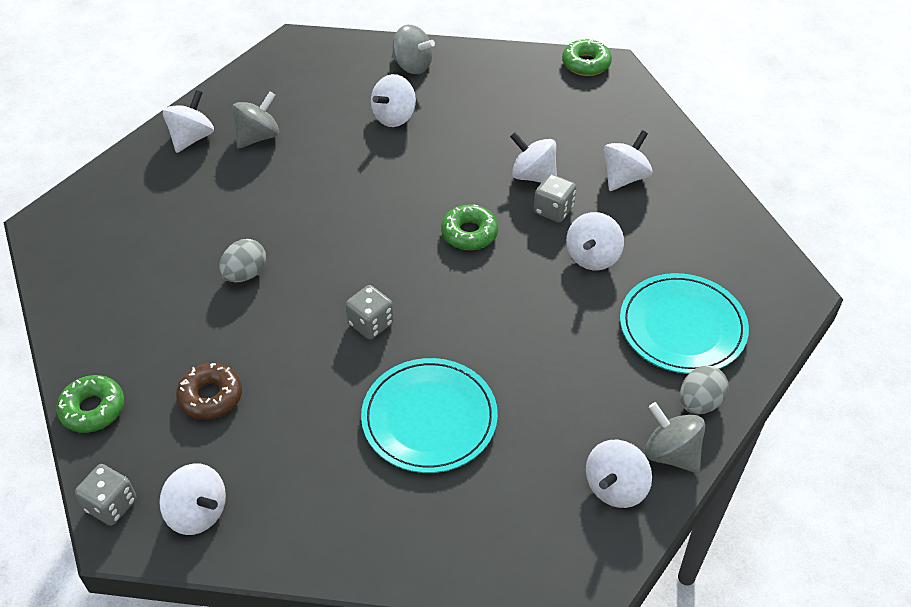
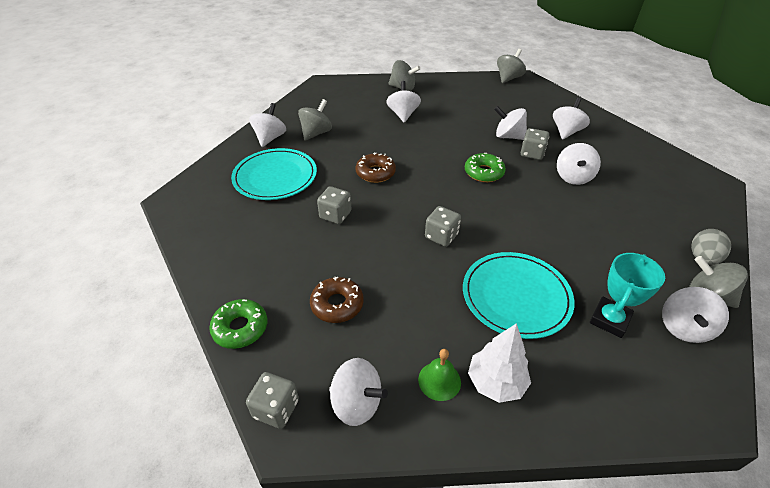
camera: 10 degrees left, 5 degrees down
grey egg [219,239,266,282] -> grey dice [317,186,352,224]
white spinning top [371,74,416,127] -> white spinning top turned 150 degrees clockwise [386,81,421,123]
green donut [562,38,612,76] -> grey spinning top [497,49,526,83]
turquoise plate [620,273,749,374] -> turquoise plate moved to [231,148,317,200]
none -> brown donut [356,153,396,183]
none -> green bell [418,349,461,401]
none -> white tree [468,323,531,403]
none -> turquoise trophy [590,253,665,338]

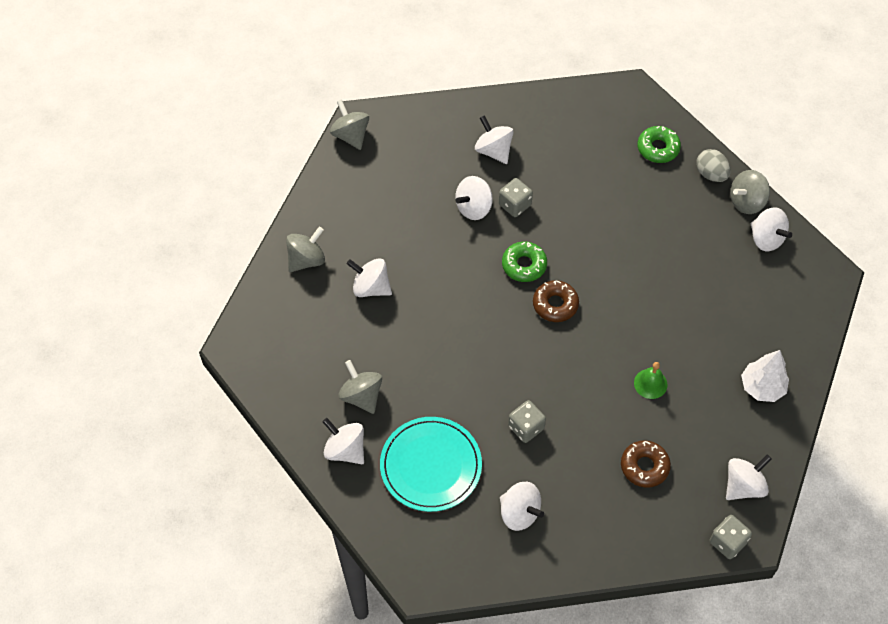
camera: 65 degrees left, 15 degrees up
green donut [209,299,267,349] -> green donut moved to [637,126,681,163]
brown donut [356,153,396,183] -> brown donut moved to [533,280,579,322]
green bell [418,349,461,401] -> green bell moved to [634,362,668,399]
grey dice [425,206,461,247] -> none
turquoise plate [463,252,574,339] -> none
white spinning top [557,143,601,185] -> white spinning top moved to [500,482,544,531]
turquoise trophy [590,253,665,338] -> none

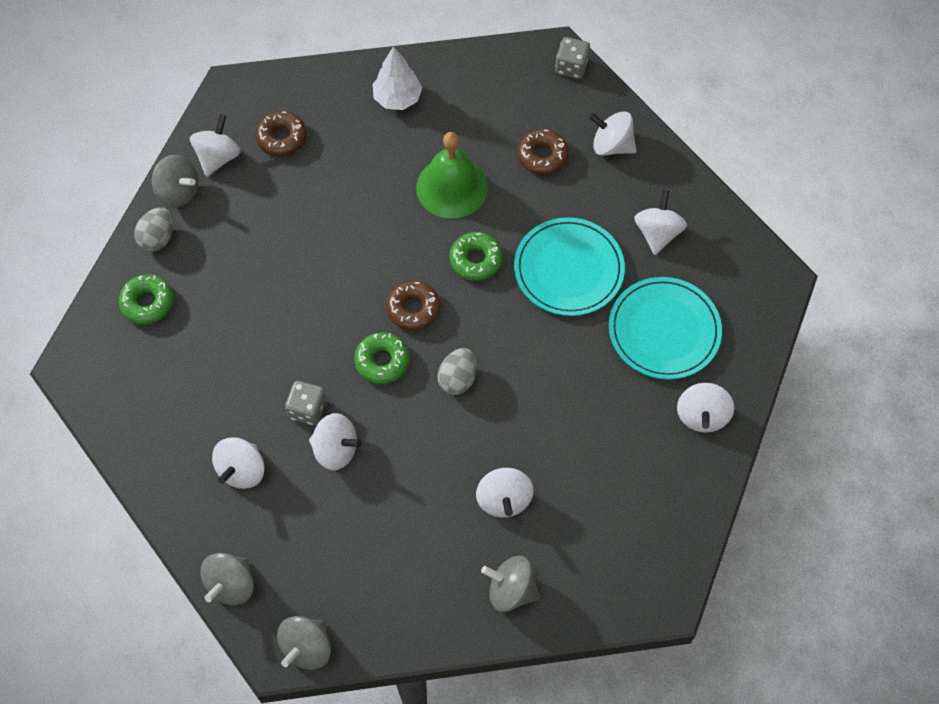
camera: 120 degrees left, 5 degrees up
grey spinning top [338,360,382,414] -> grey spinning top moved to [200,553,254,605]
grey dice [508,400,546,443] -> turquoise plate [514,217,625,316]
green bell [634,362,668,399] -> green bell [416,132,488,219], size x1.96
white spinning top [726,455,772,500] -> white spinning top moved to [589,111,637,156]
none -> brown donut [255,111,307,156]
none -> grey egg [437,348,477,395]
none -> green donut [449,232,503,281]

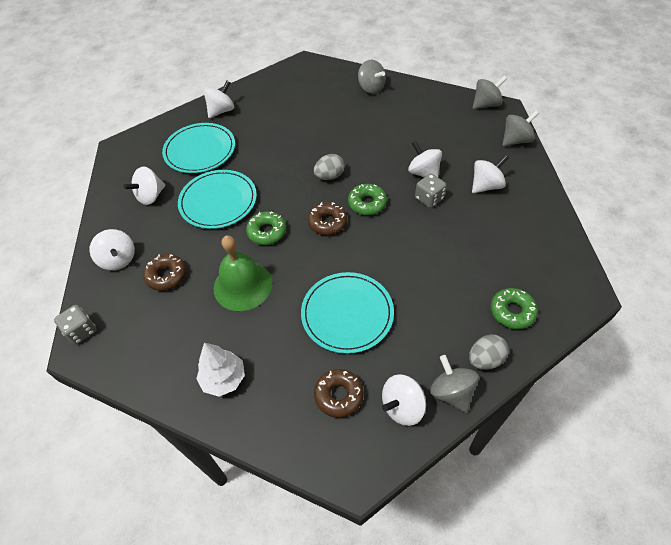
camera: 145 degrees left, 10 degrees down
white spinning top [476,468,534,517] -> none
none -> turquoise plate [301,272,394,354]

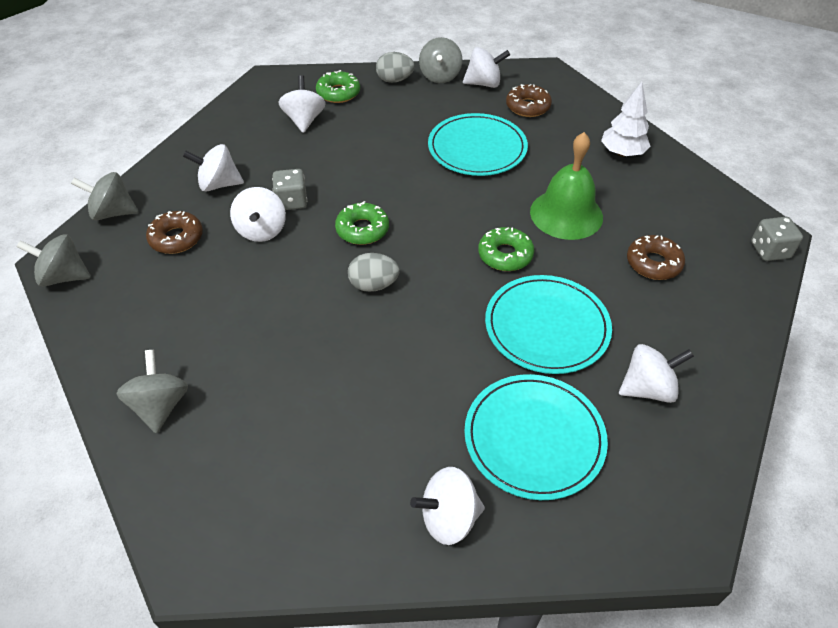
camera: 150 degrees left, 5 degrees down
white spinning top [89,229,135,270] -> white spinning top moved to [278,75,326,133]
brown donut [308,202,347,235] -> brown donut moved to [146,211,203,254]

